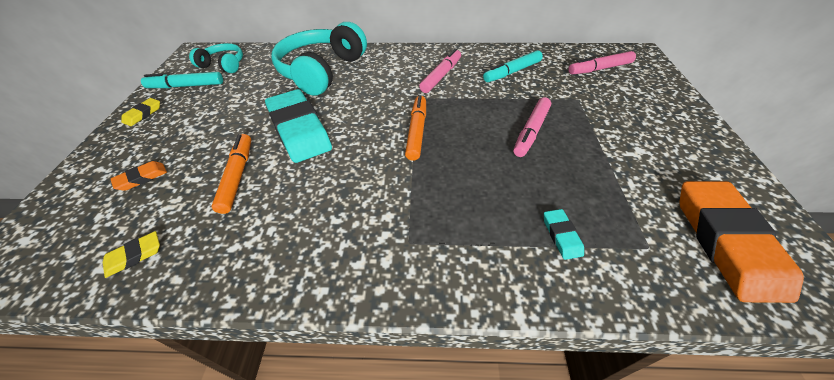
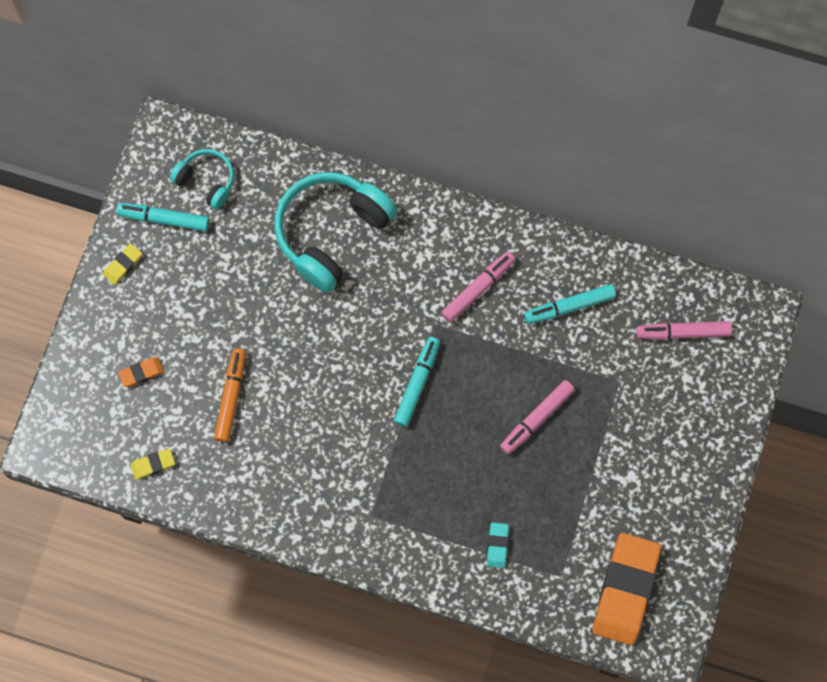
camera: 15 degrees right, 25 degrees up
turquoise eraser [265,89,332,163] -> none
orange marker [405,95,426,161] -> turquoise marker [394,337,440,427]

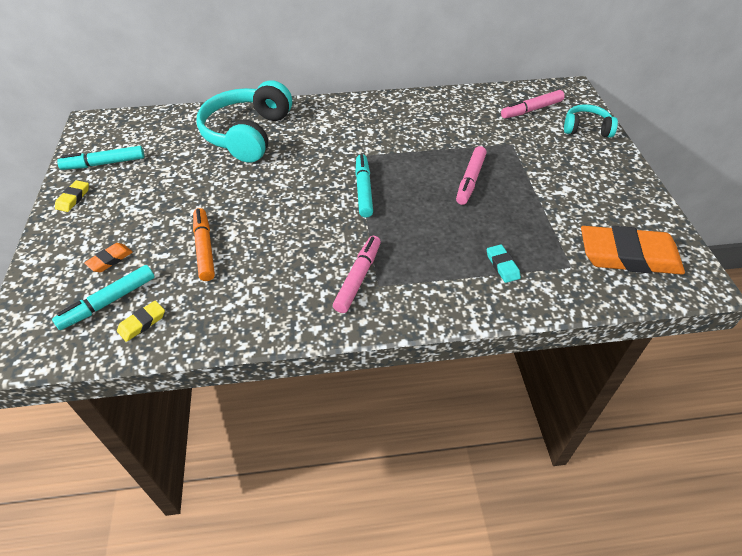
camera: 25 degrees left, 25 degrees down
turquoise headphones [170,149,234,209] -> turquoise headphones moved to [564,104,618,138]
pink marker [441,251,516,323] -> pink marker moved to [333,236,381,313]
turquoise marker [524,284,616,324] -> turquoise marker moved to [52,265,154,330]
orange eraser [593,533,661,645] -> orange eraser turned 75 degrees counterclockwise [581,226,685,275]

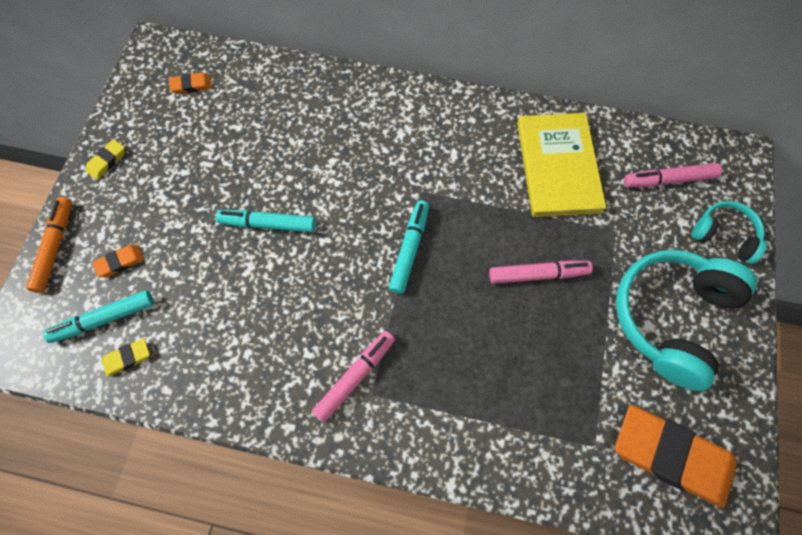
camera: 20 degrees right, 20 degrees up
turquoise marker [57,146,144,170] -> turquoise marker moved to [216,210,315,232]
orange marker [193,208,215,281] -> orange marker moved to [26,197,72,293]
turquoise headphones [196,80,292,163] -> turquoise headphones moved to [616,250,757,391]
pink marker [456,146,487,205] -> pink marker turned 135 degrees counterclockwise [489,261,593,284]
turquoise eraser [487,244,521,283] -> none
none -> orange eraser [169,72,212,94]
none -> yellow book [517,113,606,217]

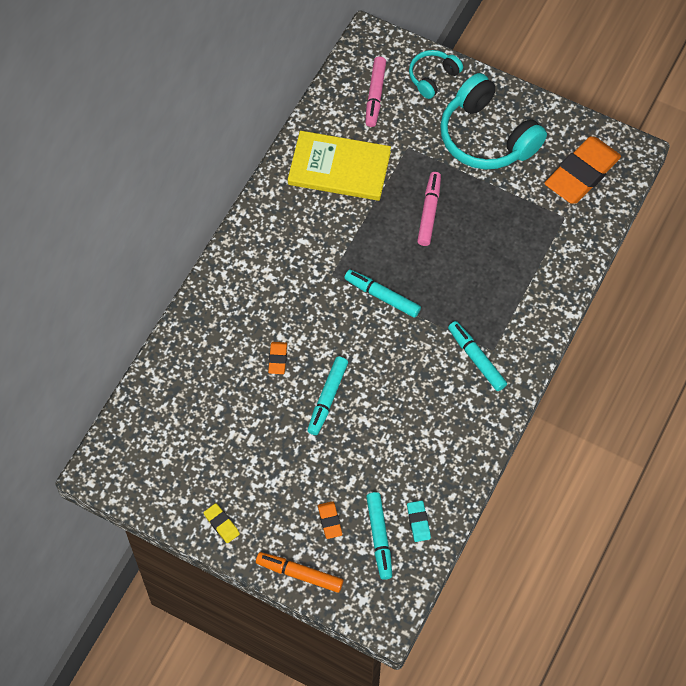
camera: 75 degrees left, 5 degrees down
yellow eraser [102,338,150,377] -> turquoise eraser [407,501,431,542]
orange eraser [169,72,212,94] -> orange eraser moved to [268,342,287,374]
pink marker [312,331,395,423] -> turquoise marker [448,321,507,391]

